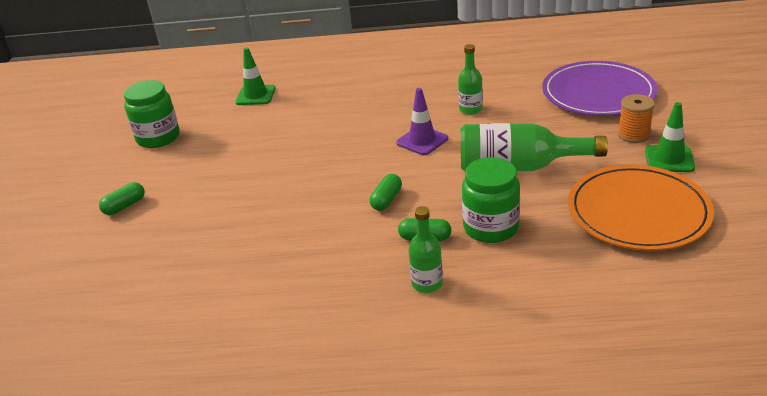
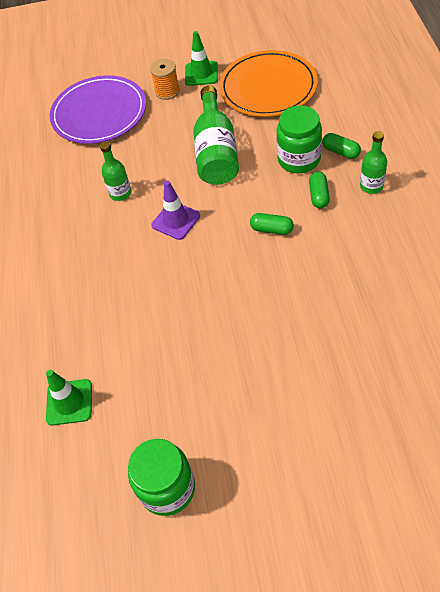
camera: 95 degrees left, 20 degrees up
green capsule [99,182,145,215] -> green capsule moved to [322,133,361,159]

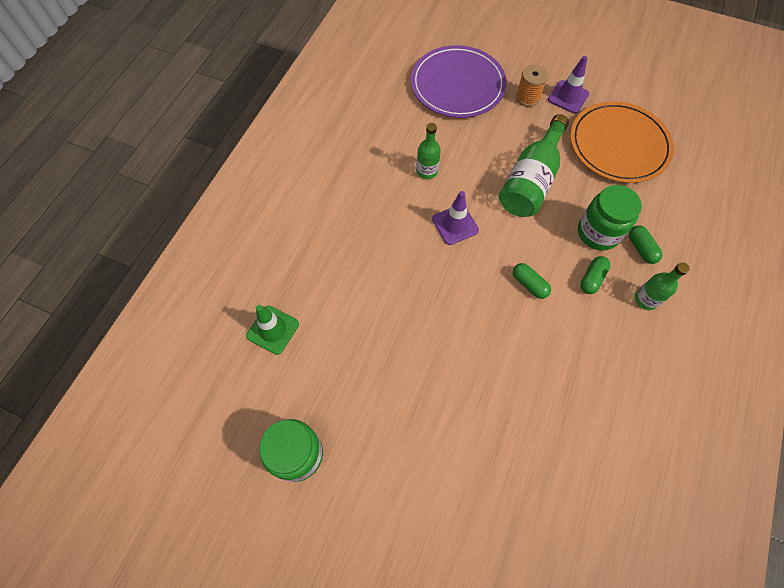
camera: 25 degrees right, 10 degrees up
green traffic cone [185,31,218,86] -> purple traffic cone [548,56,589,113]

